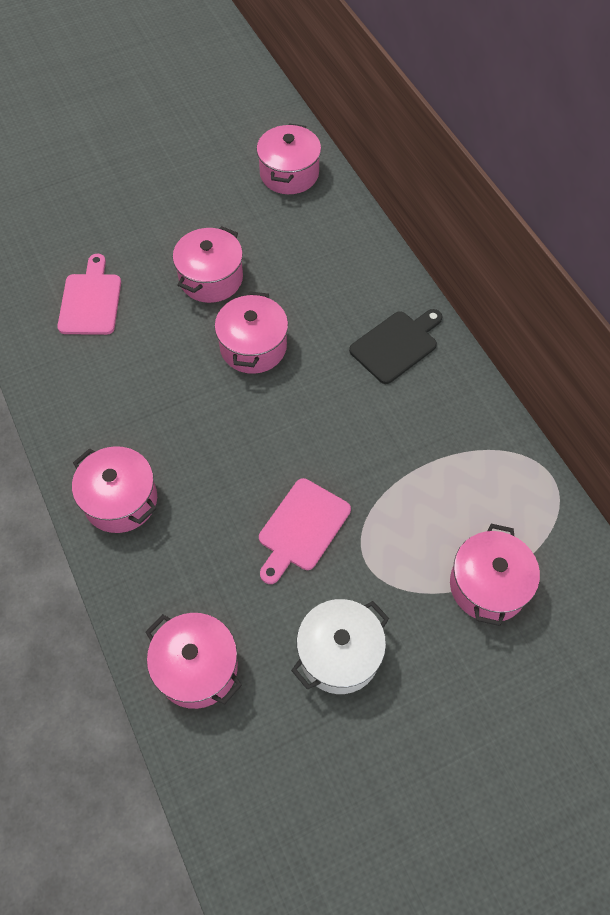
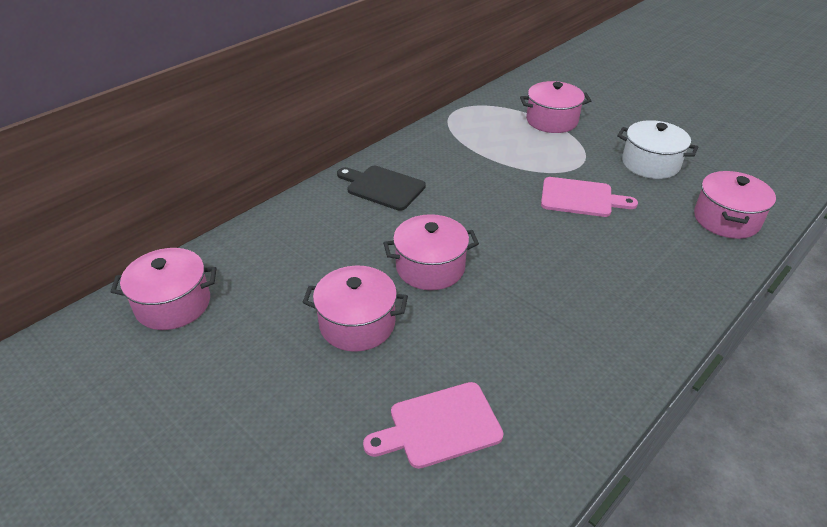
camera: 110 degrees left, 20 degrees down
pink pot [72,446,157,533] -> none

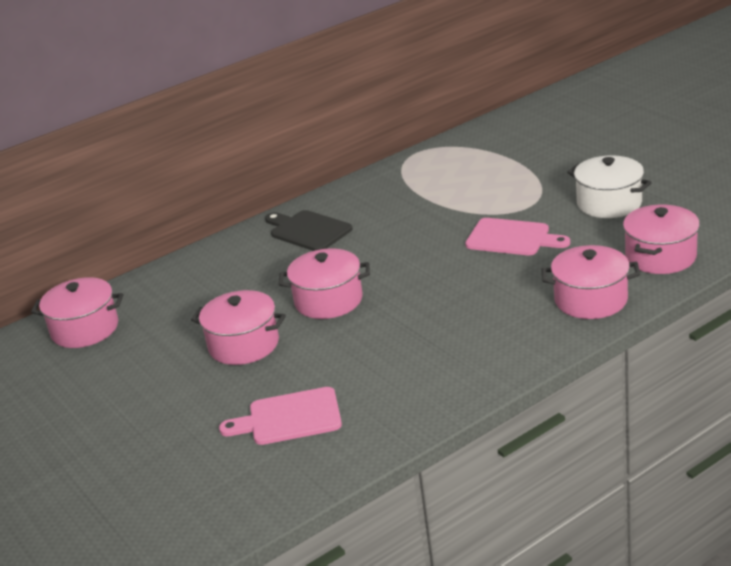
camera: 15 degrees right, 10 degrees down
pink pot [520,81,591,133] -> pink pot moved to [541,245,640,319]

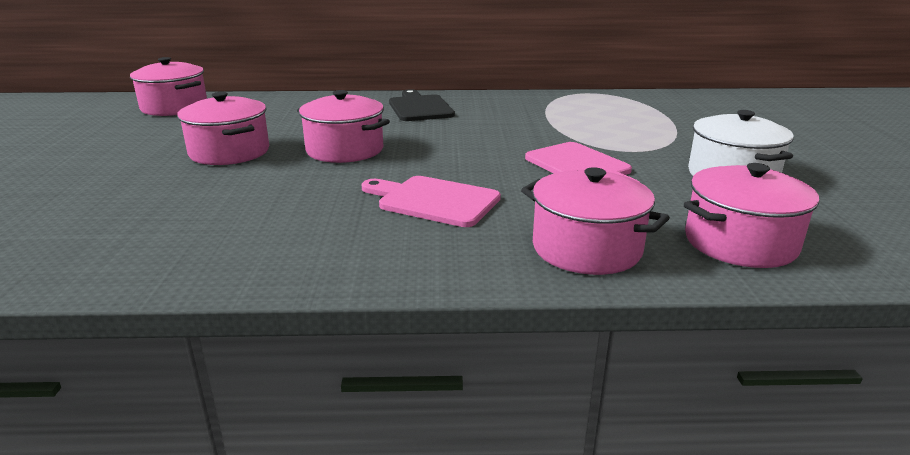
camera: 30 degrees right, 5 degrees down
pink cutting board [219,387,342,445] -> pink cutting board moved to [362,176,501,227]

